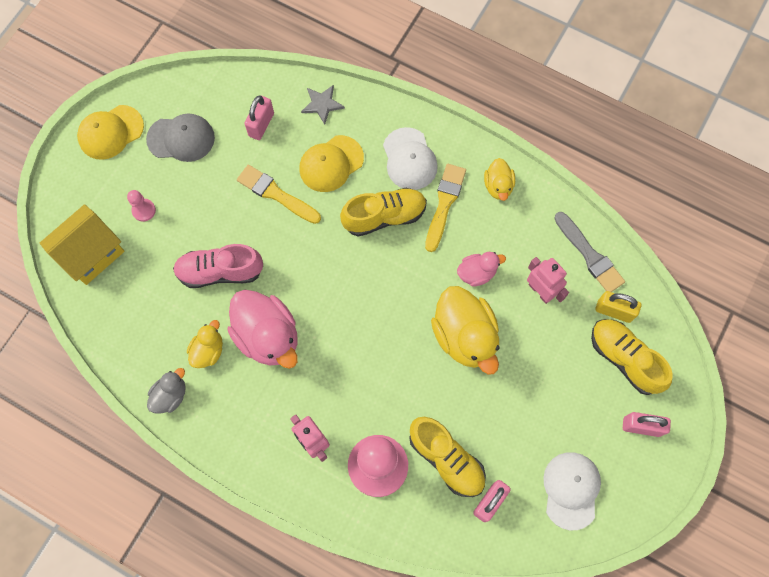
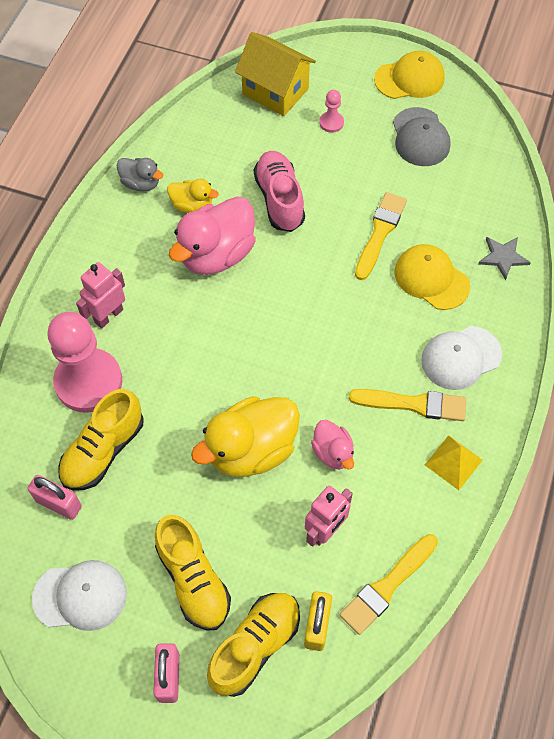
camera: 80 degrees right, 10 degrees down
yellow cap [77,105,144,160] -> yellow cap turned 120 degrees clockwise [374,51,445,99]
pink padlock [244,95,274,140] -> none
yellow shoe [340,188,427,237] -> yellow shoe moved to [155,514,231,631]
yellow duck [484,158,515,201] -> yellow pyramid [425,435,483,490]
grey brush [554,212,625,292] -> yellow brush [340,534,438,635]

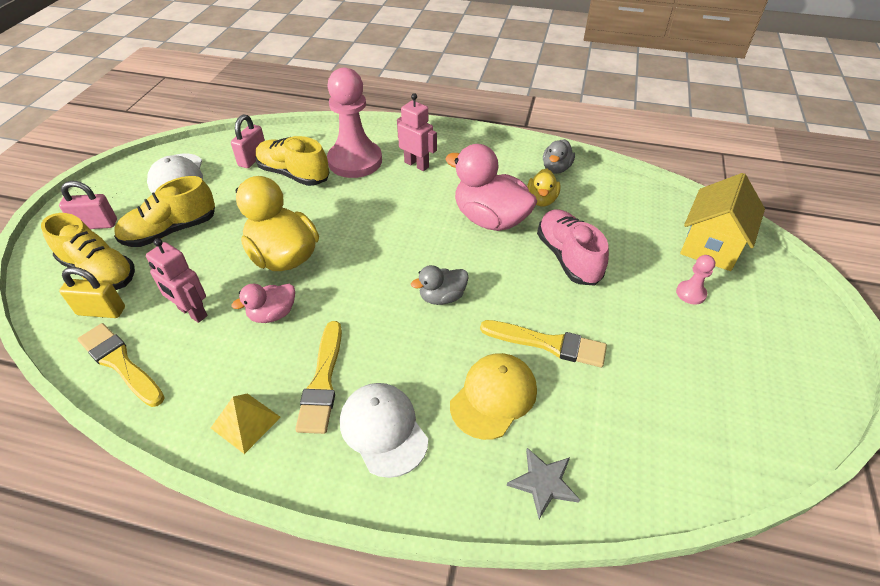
camera: 85 degrees right, 15 degrees down
pink shoe [254,151,305,232] -> pink shoe turned 90 degrees counterclockwise [537,209,609,286]
yellow cap [374,51,445,99] -> none
grey cap [393,107,450,166] -> none
none -> grey duck [411,265,469,305]

